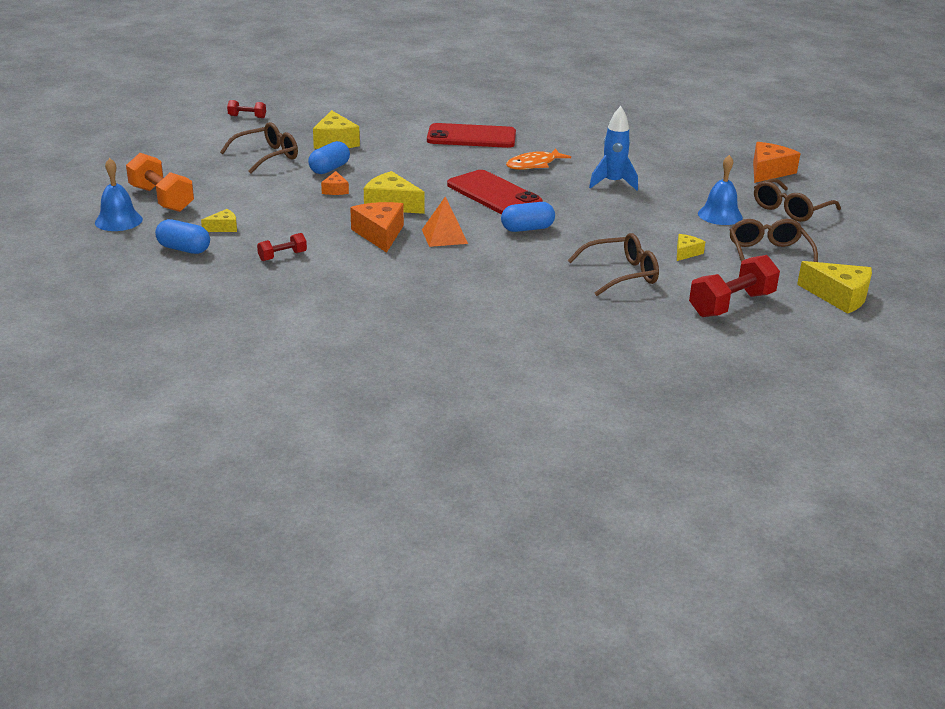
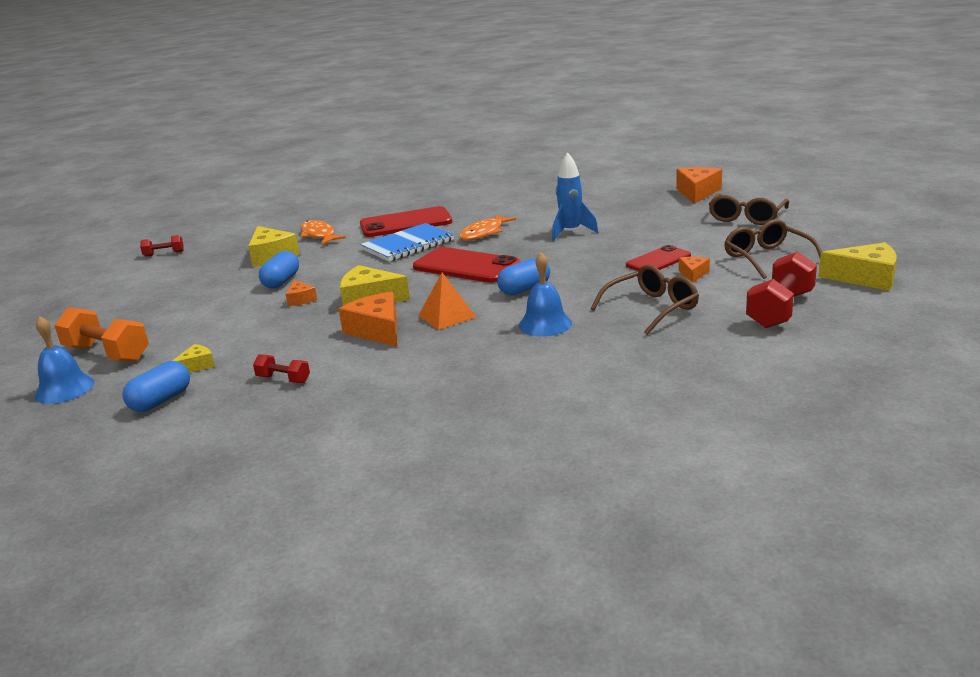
camera: 15 degrees left, 5 degrees down
blue capsule [155,219,210,254] -> blue capsule turned 60 degrees counterclockwise [122,361,190,412]
brown glasses [220,122,298,174] -> none
red dumbbell [257,233,307,261] -> red dumbbell turned 75 degrees clockwise [253,354,310,383]
yellow cheese [677,234,705,261] -> orange cheese [679,257,710,283]
blue bell [698,155,743,225] -> blue bell moved to [519,252,572,336]
none -> orange fish [300,220,346,244]
none -> blue notebook [360,223,455,262]
none -> red phone [626,245,691,271]

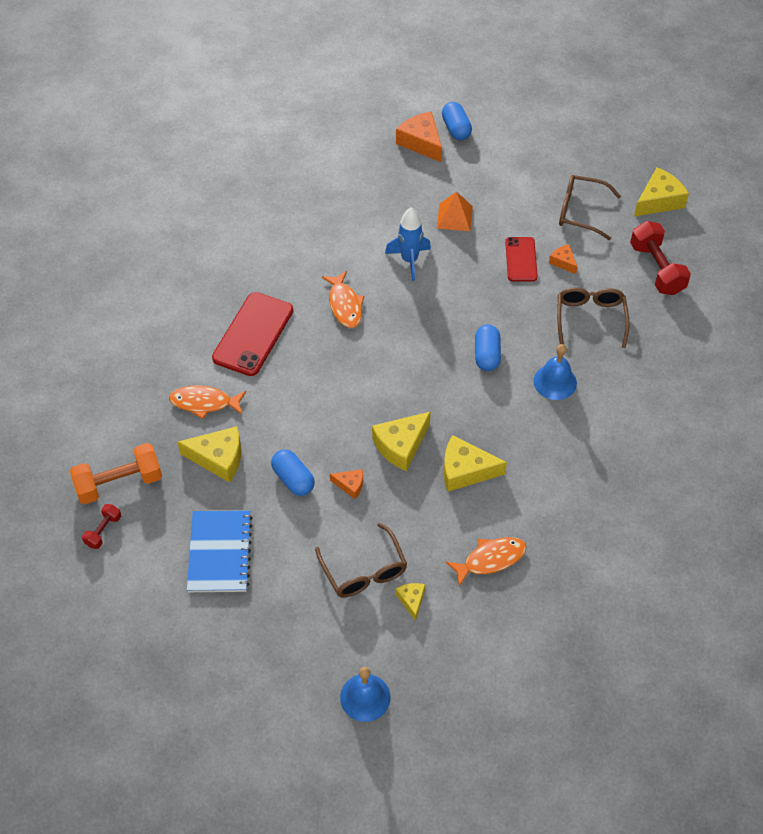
camera: 55 degrees left, 30 degrees up
orange dumbbell [54,307,149,362] -> orange dumbbell moved to [70,443,162,504]
blue capsule [122,361,190,412] -> blue capsule moved to [442,102,472,140]
red dumbbell [253,354,310,383] -> orange fish [446,537,526,586]
orange cheese [339,292,397,347] -> yellow cheese [444,435,507,492]
blue notebook [360,223,455,262] -> blue notebook moved to [187,510,253,592]
red phone [413,247,520,283] -> none
orange pyramid [418,273,476,330] -> orange pyramid moved to [437,192,473,231]
brown glasses [709,194,789,225] -> brown glasses moved to [315,523,407,597]

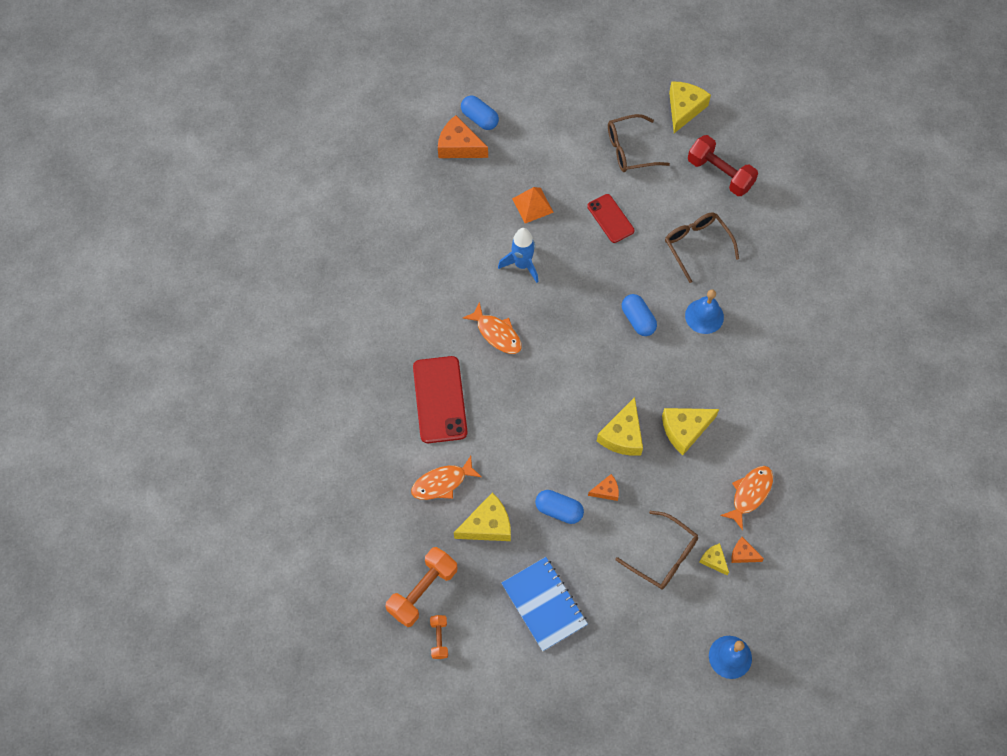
camera: 30 degrees left, 10 degrees up
red dumbbell [82,504,121,549] -> orange dumbbell [430,615,448,659]
orange cheese [549,244,577,274] -> orange cheese moved to [731,537,764,563]

